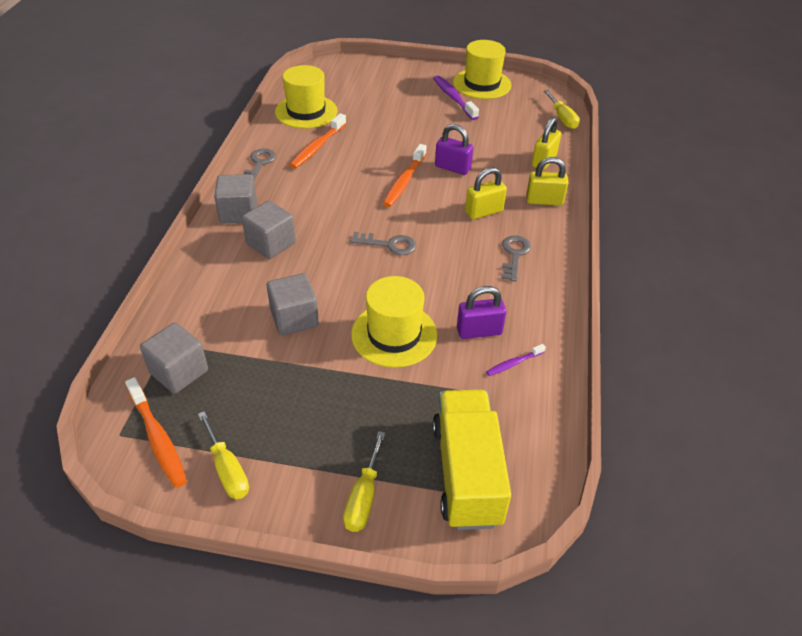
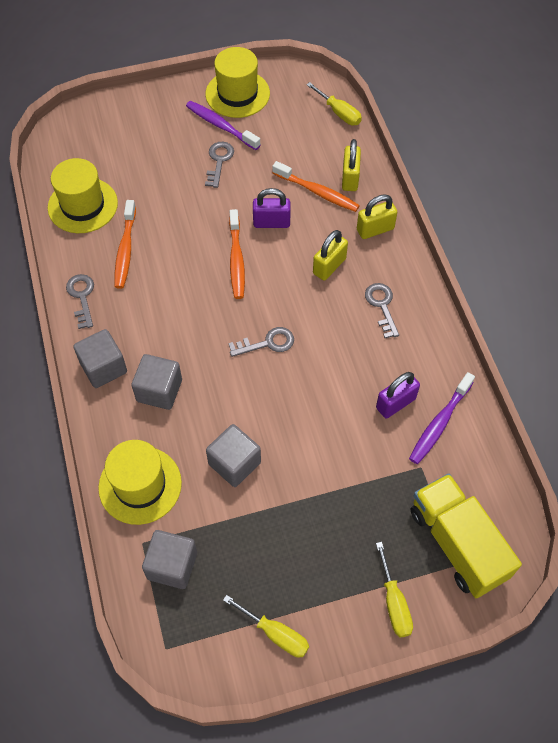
camera: 25 degrees left, 15 degrees up
orange toothbrush [125,377,187,488] -> orange toothbrush moved to [272,161,360,212]
yellow hat [351,276,437,368] -> yellow hat moved to [98,440,182,525]
purple toothbrush [486,344,546,376] -> purple toothbrush [409,372,475,464], size x1.83
none -> grey key [205,142,234,188]

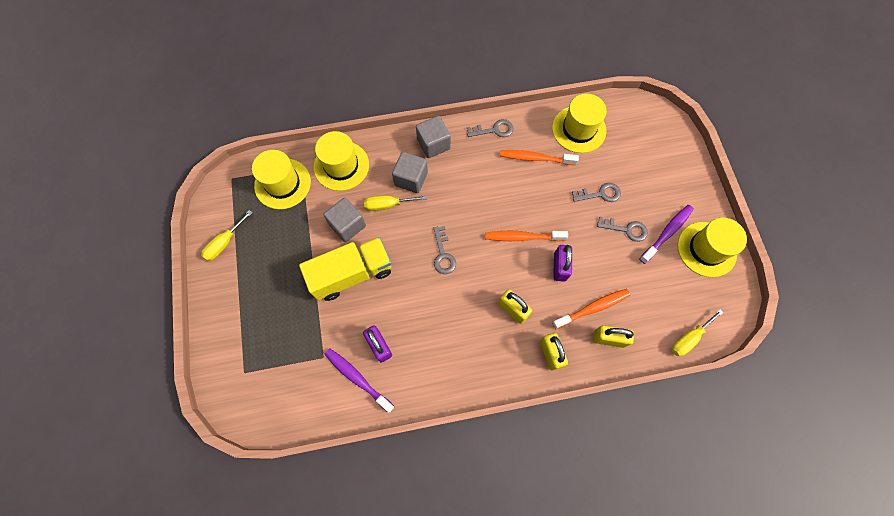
camera: 95 degrees right, 10 degrees up
grey cube [142,530,197,589] -> yellow hat [252,150,311,209]
orange toothbrush [272,161,360,212] -> orange toothbrush turned 150 degrees counterclockwise [552,289,630,329]
grey key [365,283,399,338] -> grey key moved to [572,183,621,202]
yellow screwdriver [376,542,413,638] -> yellow screwdriver moved to [364,195,427,211]
yellow truck [411,474,522,598] -> yellow truck moved to [299,237,392,301]

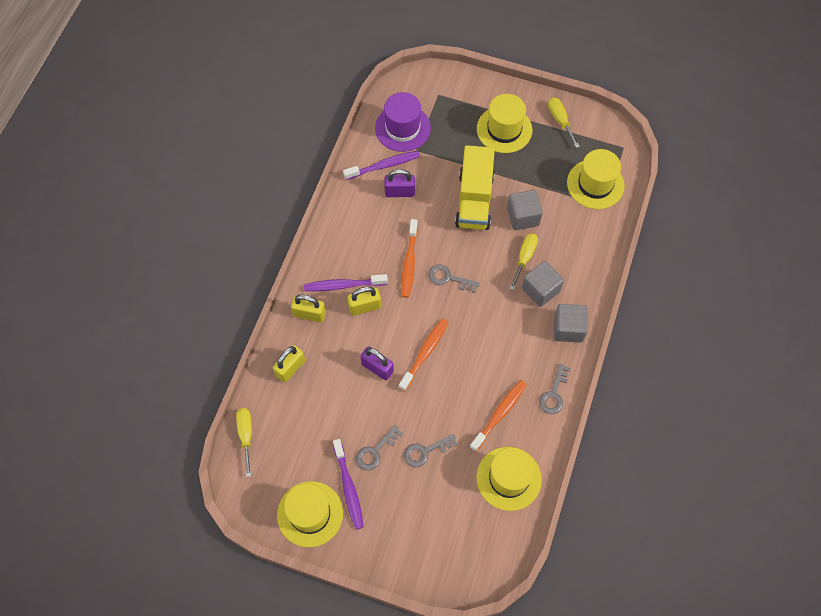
camera: 120 degrees right, 5 degrees down
yellow hat [314,131,369,191] -> yellow hat moved to [477,94,532,153]
orange toothbrush [552,289,630,329] -> orange toothbrush moved to [401,219,418,298]
grey key [572,183,621,202] -> grey key turned 45 degrees clockwise [404,434,458,468]
none -> purple toothbrush [304,274,388,291]
none -> purple hat [375,92,431,152]

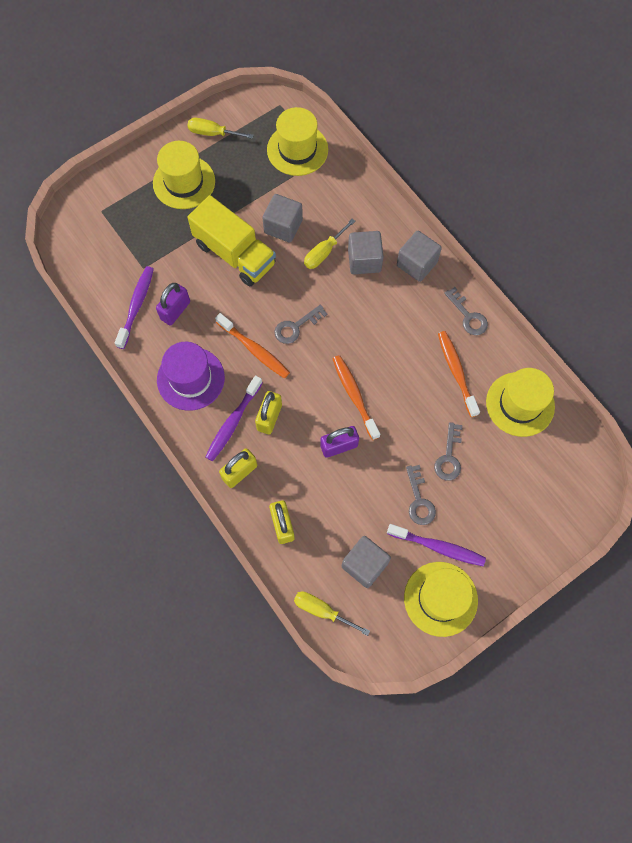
camera: 55 degrees left, 5 degrees up
purple hat [375,92,431,152] -> purple hat moved to [157,342,225,411]
yellow screwdriver [510,233,538,290] -> yellow screwdriver turned 105 degrees counterclockwise [304,219,355,269]
none -> grey cube [342,536,391,588]

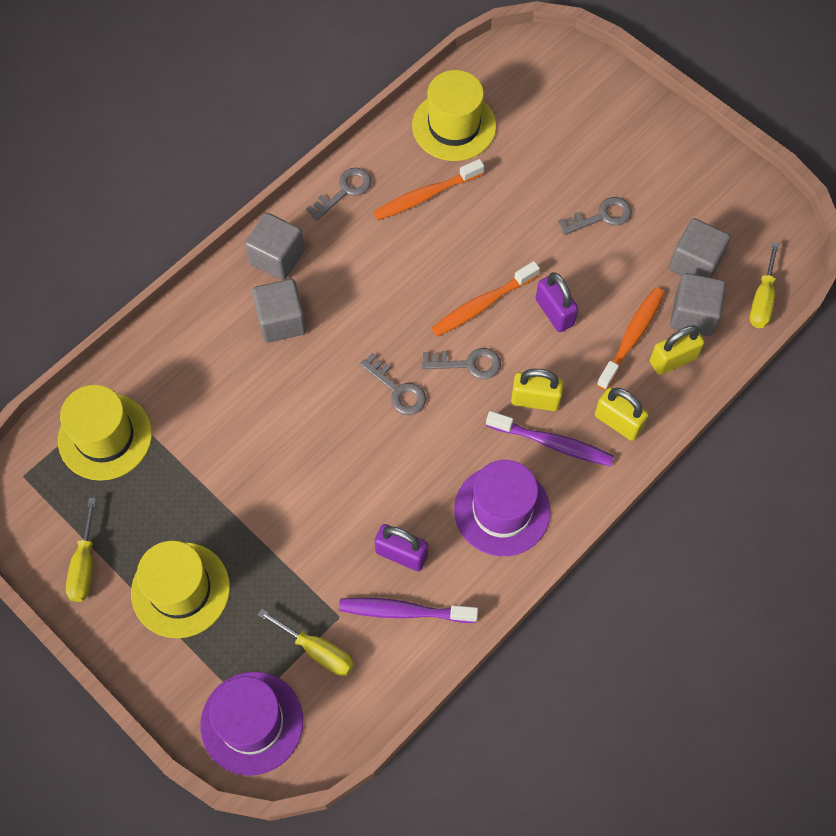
camera: 100 degrees left, 5 degrees down
yellow truck [187,195,276,286] -> none
orange toothbrush [215,313,290,378] -> orange toothbrush moved to [596,288,665,390]
grey cube [262,194,303,243] -> grey cube moved to [670,273,726,336]
yellow screwdriver [304,219,355,269] -> yellow screwdriver moved to [257,609,354,676]
purple toothbrush [387,524,486,566] -> none
yellow hat [404,562,478,637] -> none
grey key [434,422,462,481] -> grey key moved to [421,348,501,379]
none -> purple hat [200,672,303,776]

